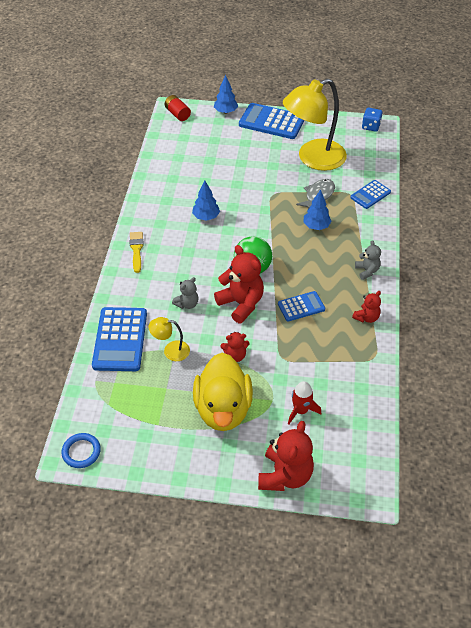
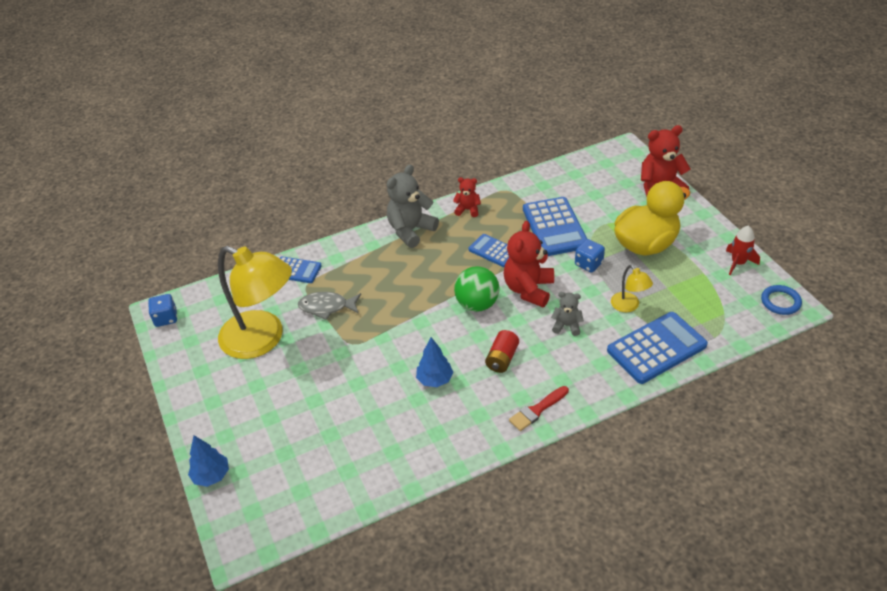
camera: 120 degrees left, 5 degrees down
yellow brush [130,232,144,273] -> red brush [509,386,569,431]
red battery [165,95,191,121] -> red battery moved to [485,330,519,373]
red teddy bear [220,332,249,362] -> blue dice [575,239,605,273]
blue calculator [239,103,305,139] -> blue calculator moved to [523,197,587,256]
red rocket [288,381,321,424] -> red rocket moved to [726,226,760,275]
blue tree [303,189,331,230] -> none
grey teddy bear [355,240,381,280] -> grey teddy bear [387,164,439,248], size x1.85

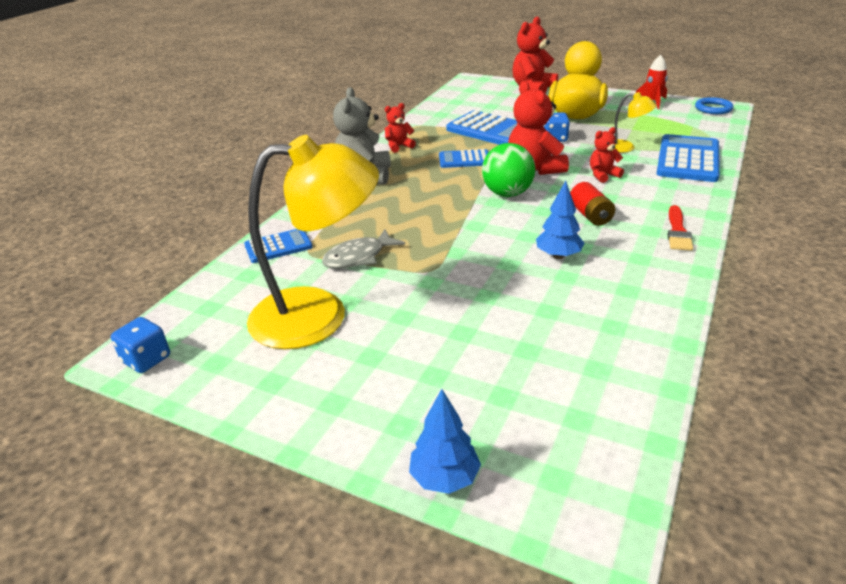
camera: 40 degrees left, 10 degrees down
grey teddy bear [551,292,584,336] -> red teddy bear [590,127,624,183]

